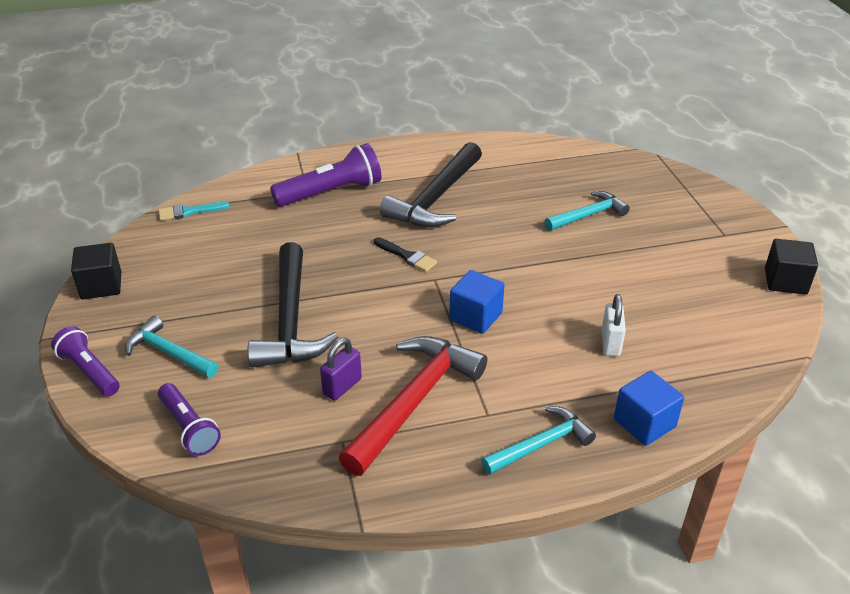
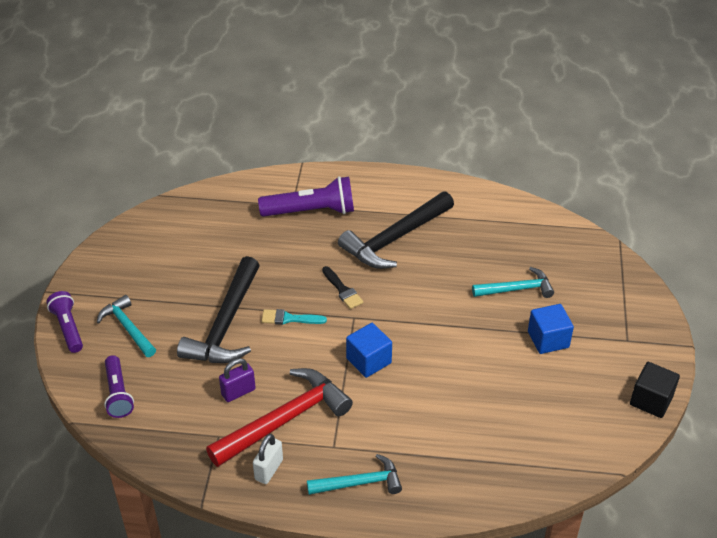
camera: 20 degrees right, 5 degrees up
black cube [71,243,121,299] -> none
turquoise brush [159,202,230,221] -> turquoise brush moved to [261,309,327,325]
white padlock [602,294,626,356] -> white padlock moved to [253,434,283,484]
blue cube [614,371,684,446] -> blue cube moved to [528,304,574,354]

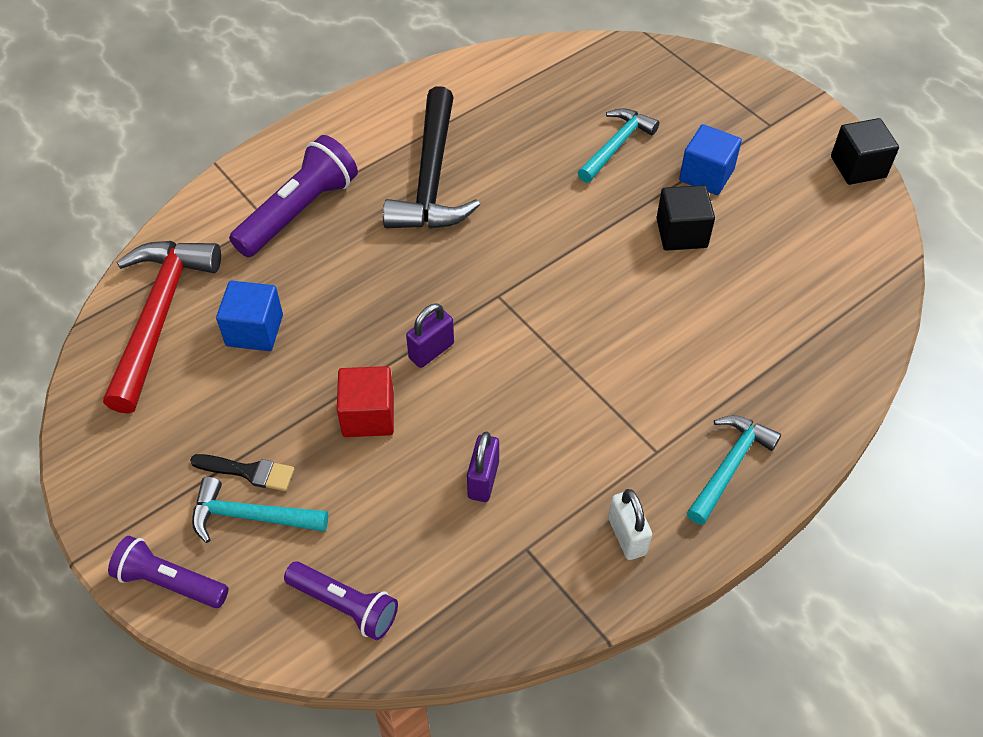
camera: 45 degrees left, 10 degrees up
black hammer [177,256,260,363] -> red cube [337,366,394,437]
red hammer [206,368,353,467] -> red hammer moved to [103,241,221,414]
turquoise brush [261,309,327,325] -> purple padlock [406,303,454,368]
black brush [322,266,364,309] -> black brush moved to [190,454,294,491]
blue cube [346,323,392,378] -> blue cube moved to [216,281,283,351]
none -> black cube [656,185,715,251]

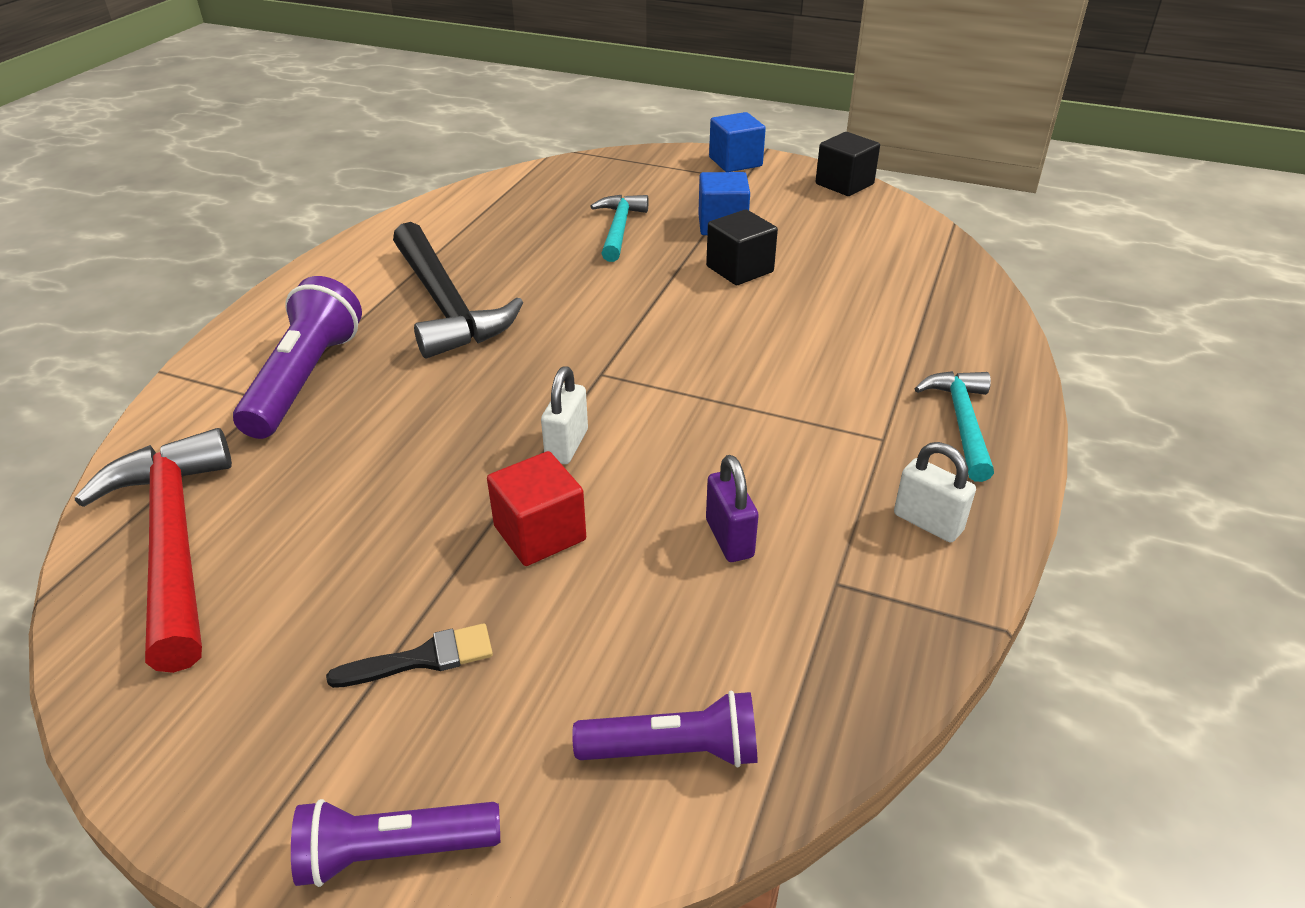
camera: 30 degrees left, 15 degrees down
turquoise hammer [192,477,328,543] -> none
blue cube [216,281,283,351] -> blue cube moved to [709,112,766,172]
purple padlock [406,303,454,368] -> white padlock [541,366,588,464]

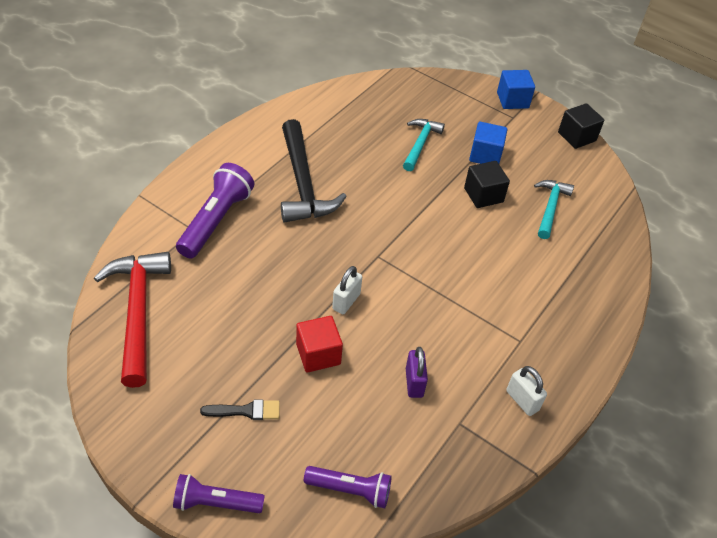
camera: 10 degrees right, 10 degrees up
turquoise hammer [914,371,994,482] -> turquoise hammer moved to [534,180,574,239]

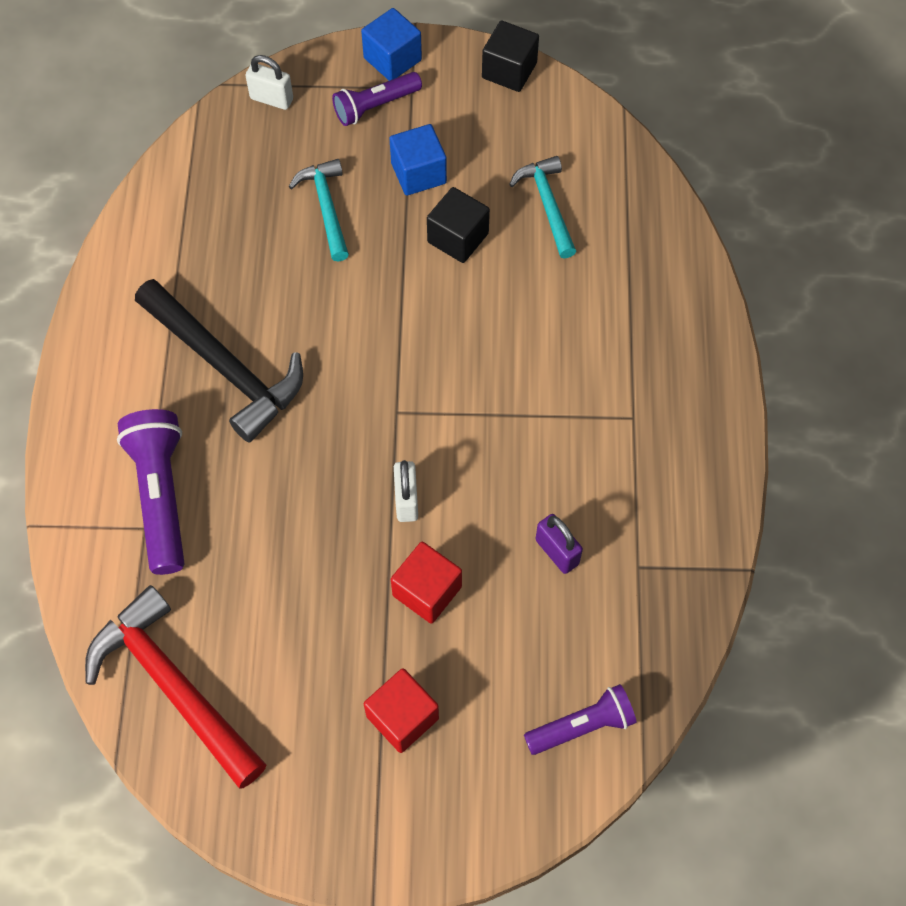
camera: 30 degrees left, 15 degrees up
purple flashlight [173,474,265,513] -> purple flashlight moved to [332,72,422,126]
black brush [200,400,280,420] -> red cube [364,668,439,753]
white padlock [506,366,547,416] -> white padlock moved to [245,55,293,110]

